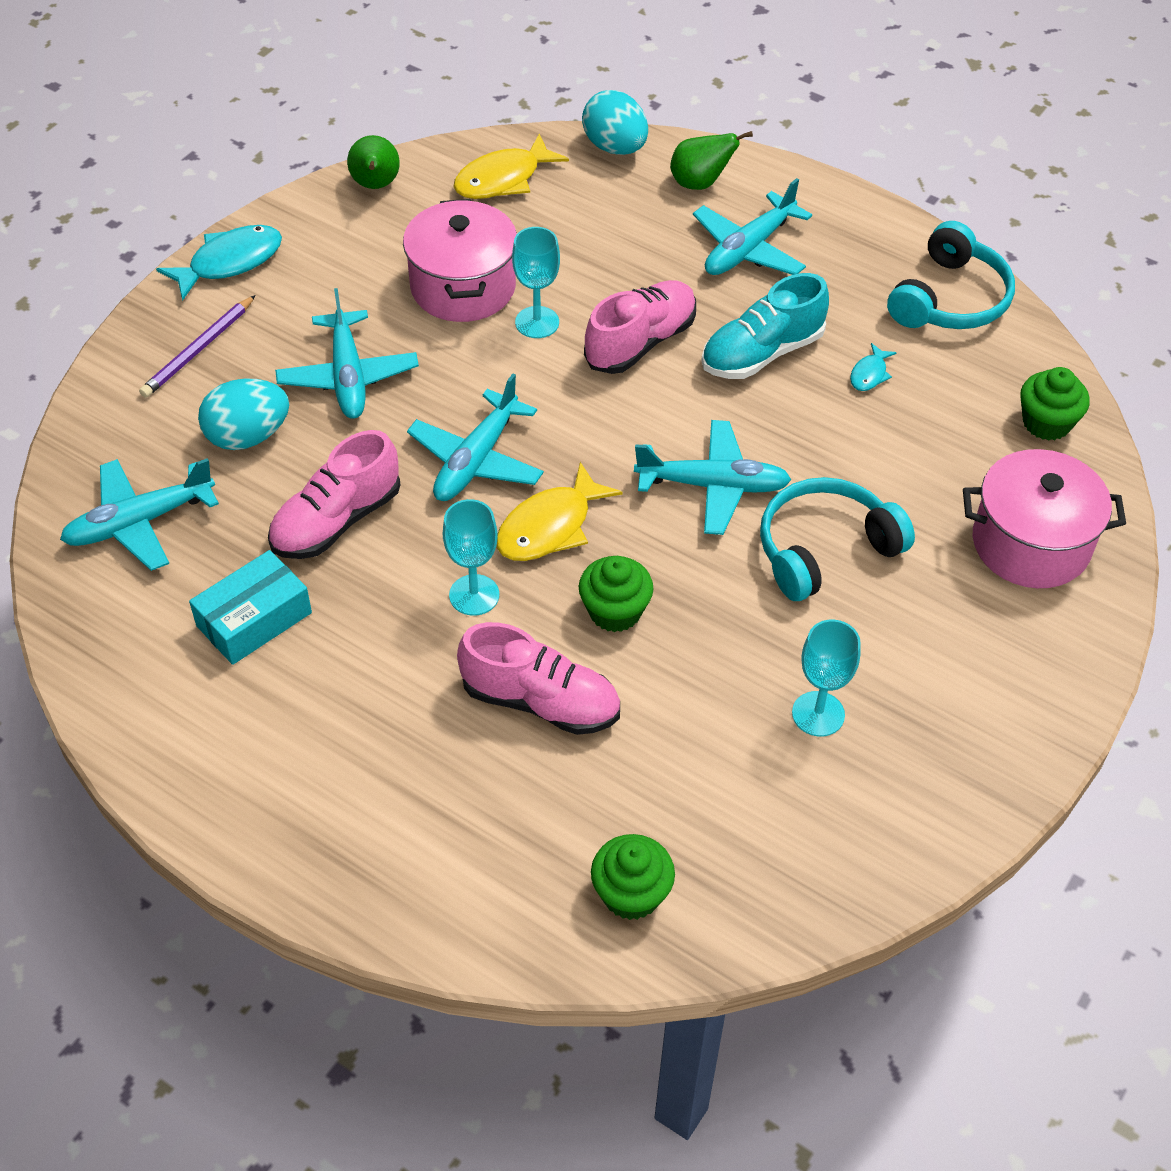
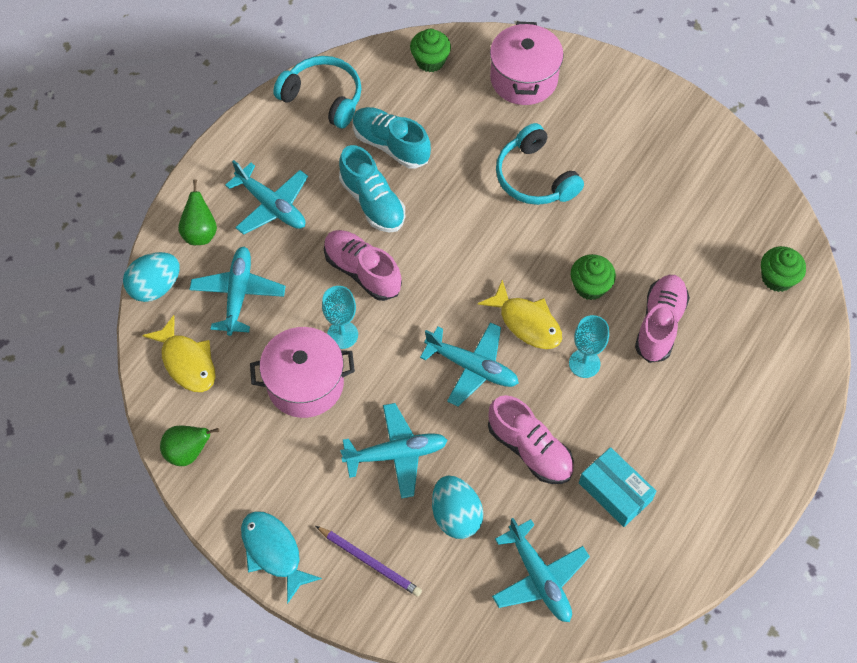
camera: 90 degrees left, 10 degrees up
turquoise plane [634,420,791,535] -> turquoise plane moved to [189,247,286,336]
turquoise goblet [792,620,861,736] -> none
turquoise fish [850,343,897,391] -> turquoise shoe [353,107,431,169]

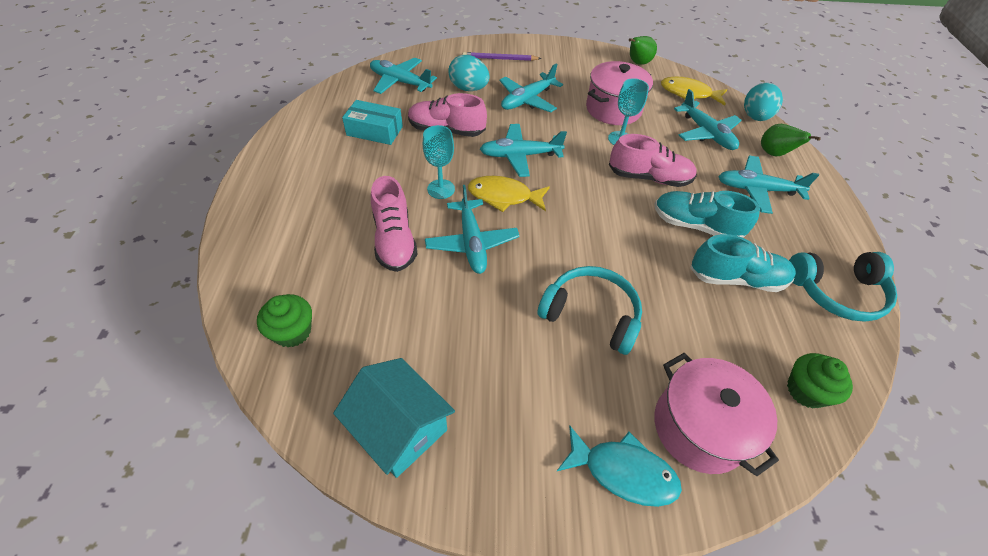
camera: 145 degrees right, 10 degrees down
turquoise fish [241,511,322,604] -> turquoise fish moved to [556,425,682,507]
green cupcake [571,254,616,300] -> turquoise plane [425,185,520,274]
none -> turquoise house [333,358,455,478]

